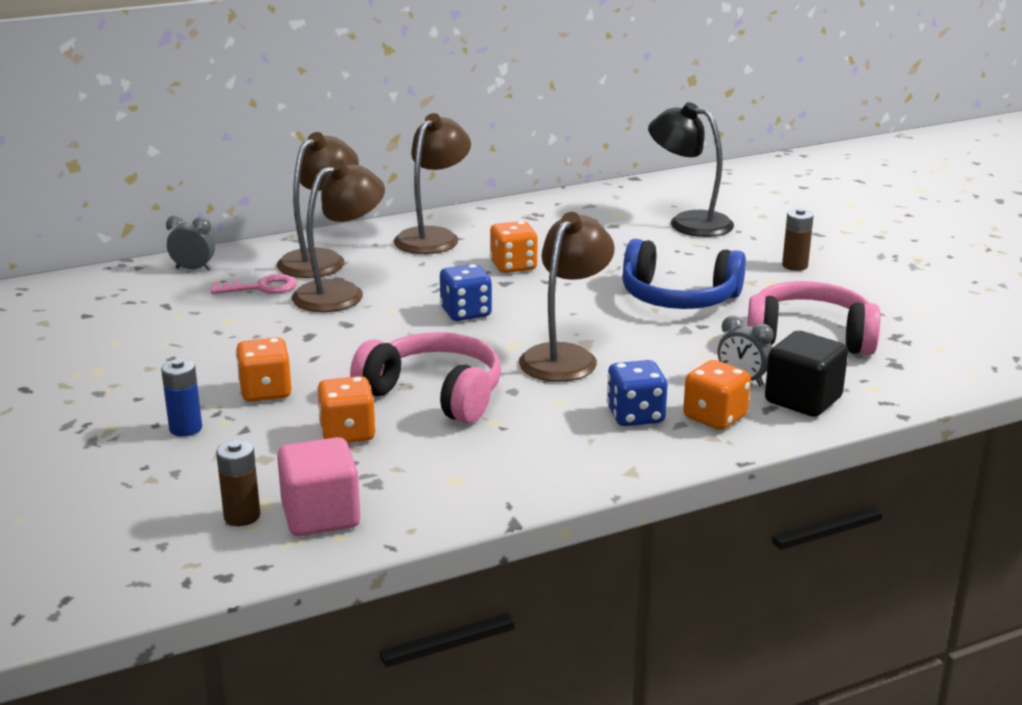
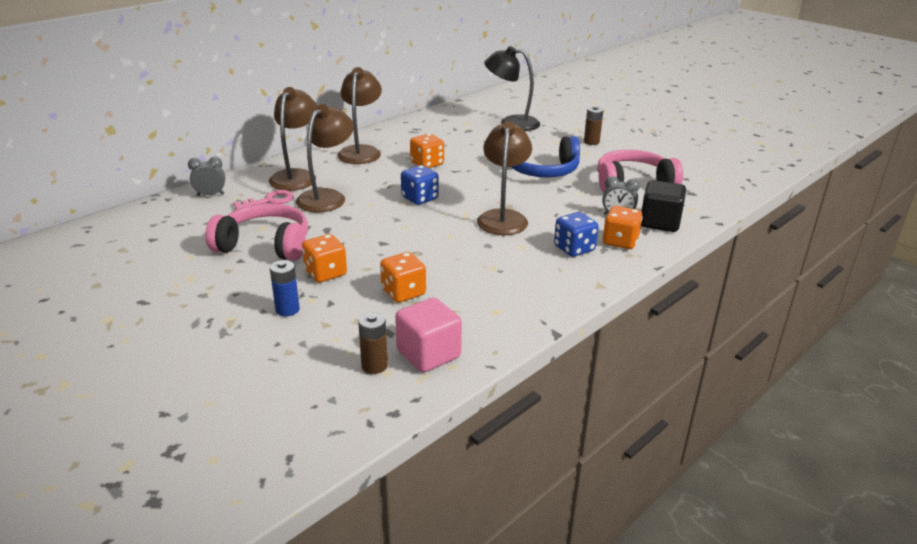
camera: 20 degrees left, 5 degrees up
pink headphones [350,332,501,424] -> pink headphones moved to [205,203,308,261]

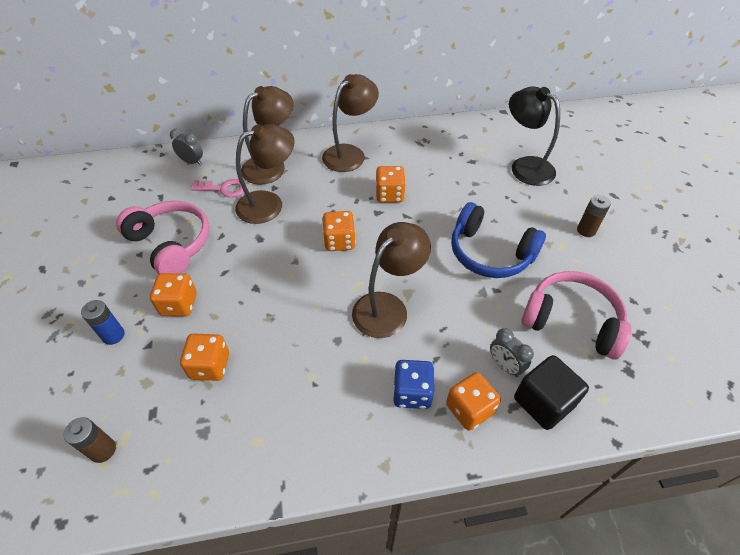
camera: 35 degrees right, 20 degrees up
pink cube [395,298,462,372] -> none
blue dice [401,165,439,205] -> orange dice [323,211,356,251]

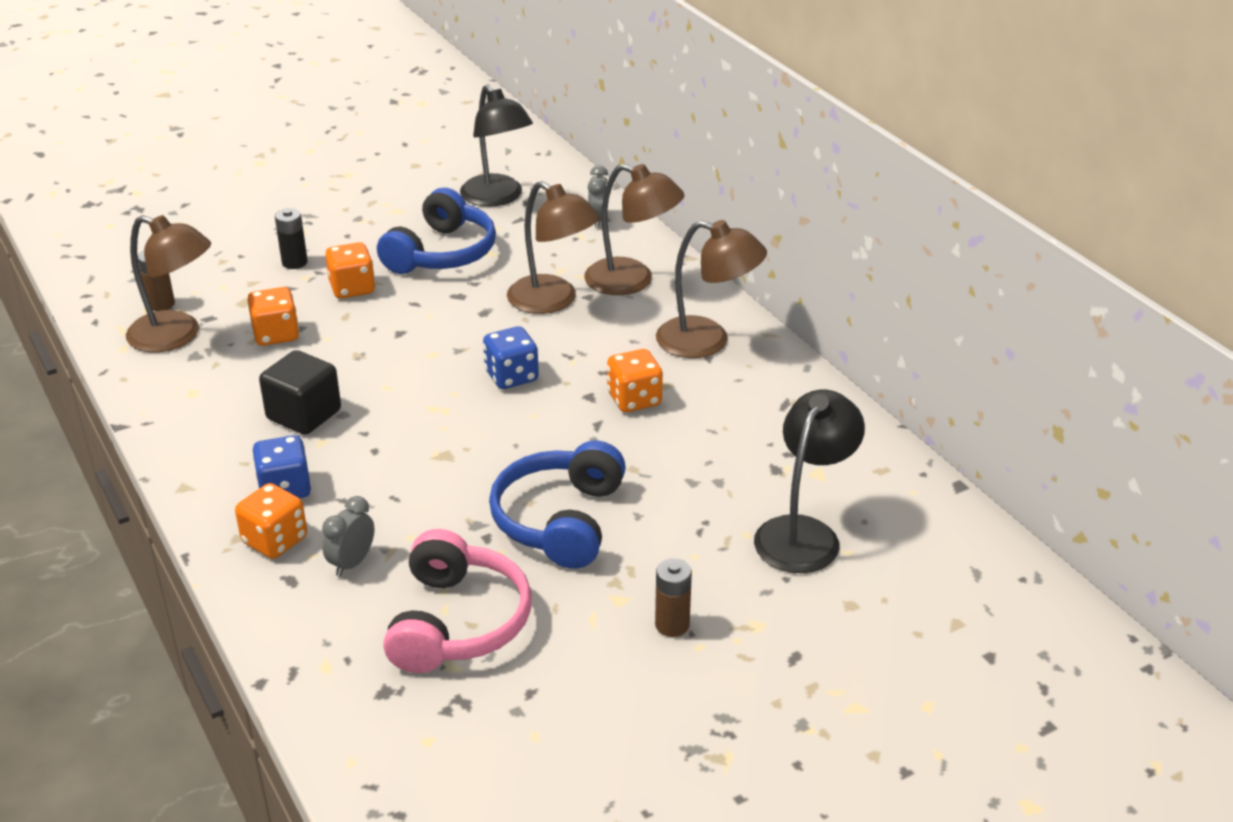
camera: 70 degrees right, 15 degrees down
blue battery [81,300,125,345] -> black battery [275,208,308,269]
pink headphones [116,201,209,274] -> blue headphones [377,188,496,274]
pink key [191,179,244,197] -> none
orange dice [323,211,356,251] -> blue dice [483,326,539,389]
brown lamp [352,222,431,338] -> brown lamp moved to [126,215,211,352]
black cube [514,355,589,430] -> black cube moved to [259,350,341,435]
none -> black lamp [460,84,533,207]

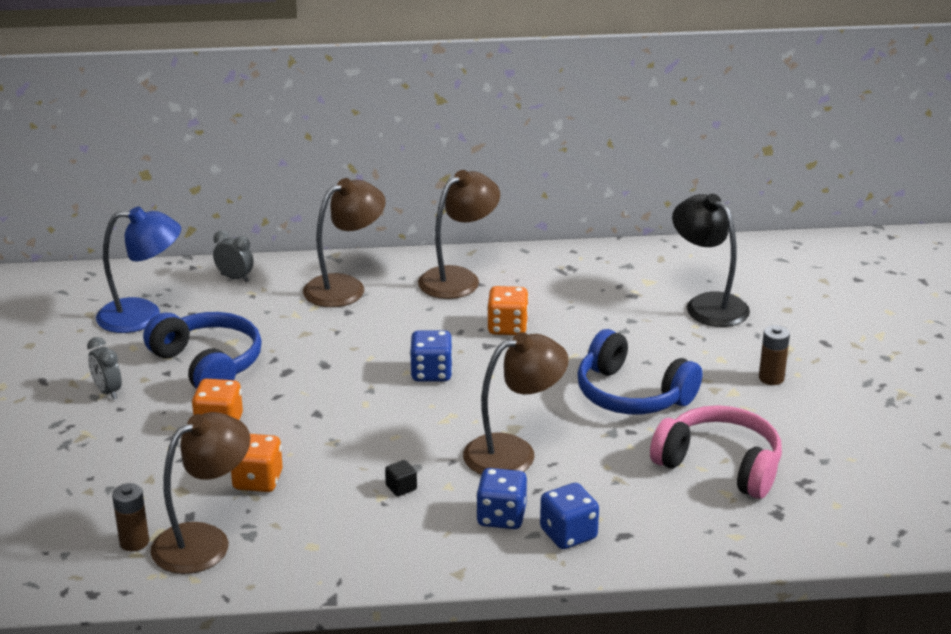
camera: 65 degrees left, 5 degrees down
orange dice [235,483,307,559] -> blue dice [540,483,599,549]
black cube [259,350,341,435] -> black cube [385,460,417,496], size x0.45
black battery [275,208,308,269] -> none
grey clock [322,496,374,577] -> grey clock moved to [87,337,122,400]
black lamp [460,84,533,207] -> blue lamp [96,207,181,333]
brown lamp [507,181,600,314] -> brown lamp moved to [463,332,569,475]

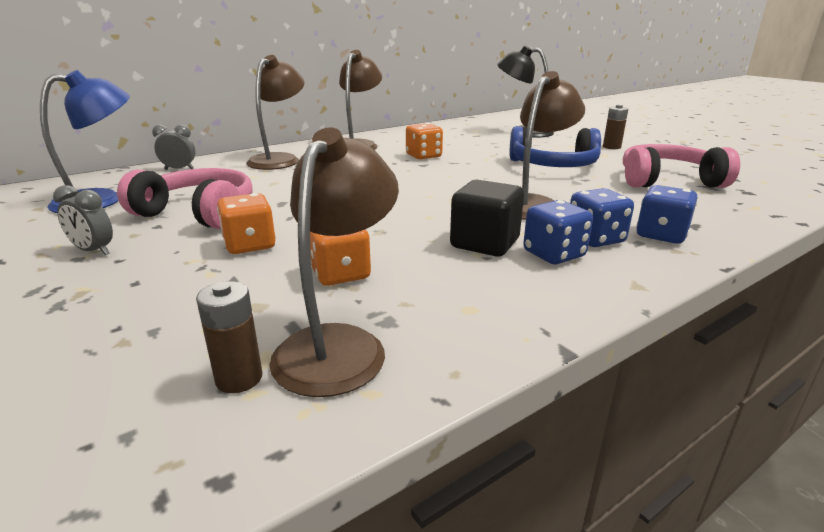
camera: 30 degrees left, 5 degrees down
blue headphones [143,312,262,388] -> pink headphones [117,168,252,229]
black cube [385,460,417,496] -> black cube [450,180,524,257], size x2.22
blue dice [410,330,453,381] -> blue dice moved to [523,200,593,264]

